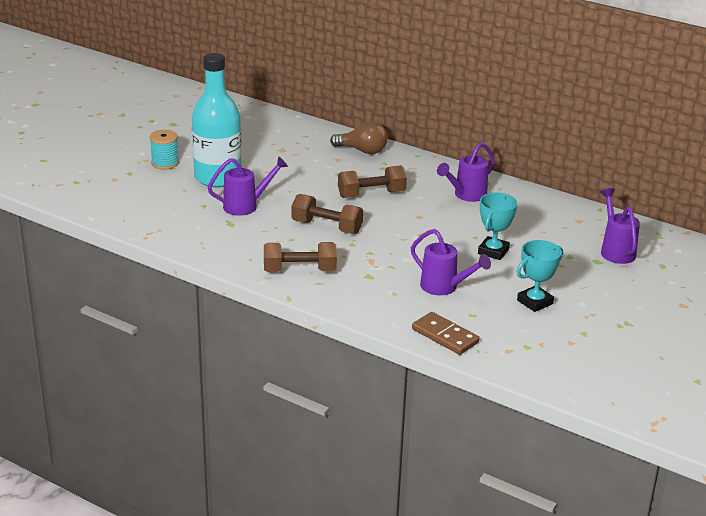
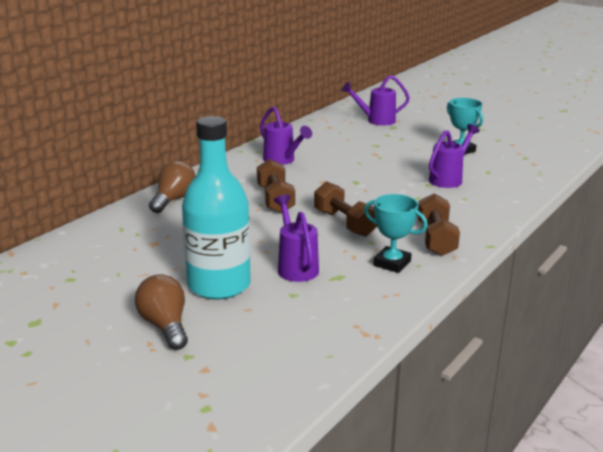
camera: 85 degrees left, 5 degrees down
turquoise spool [150,130,179,170] -> brown light bulb [135,274,188,350]
brown dumbbell [292,194,363,234] -> brown dumbbell turned 60 degrees counterclockwise [314,181,377,237]
brown domino [412,312,480,355] -> none
turquoise trophy [478,193,517,260] -> turquoise trophy moved to [364,194,428,273]

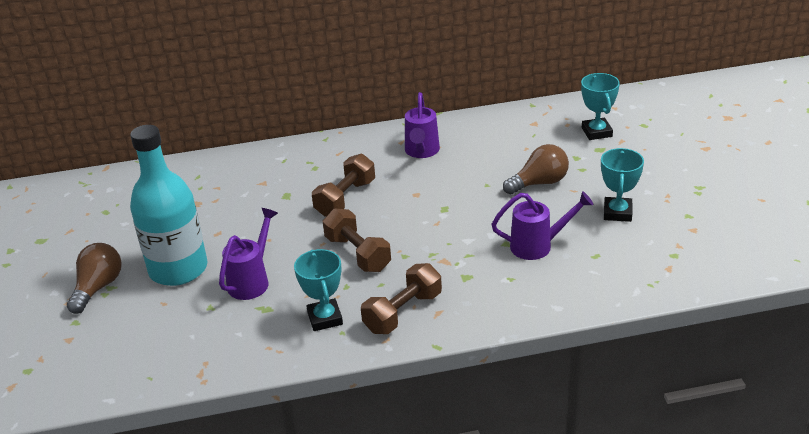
camera: 45 degrees right, 10 degrees up
brown light bulb [149,161,195,213] -> brown light bulb moved to [503,144,569,194]
brown dumbbell [314,181,377,237] -> brown dumbbell turned 45 degrees counterclockwise [323,208,391,272]
purple watering can [341,75,410,125] -> turquoise trophy [581,73,620,140]

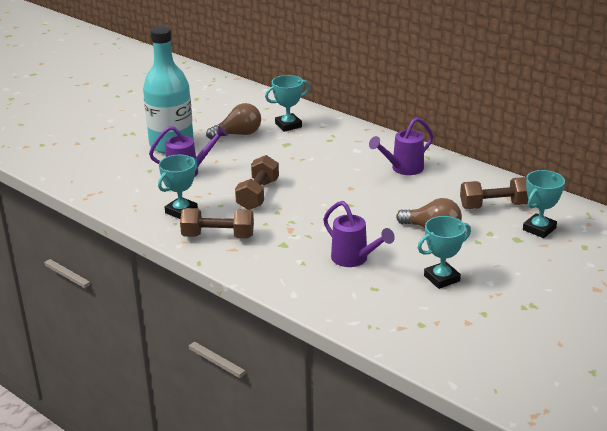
camera: 50 degrees right, 5 degrees down
brown light bulb [67,243,122,314] -> brown light bulb moved to [206,103,261,140]
brown dumbbell [312,154,375,217] -> brown dumbbell moved to [460,177,528,209]
none -> turquoise trophy [265,75,310,132]

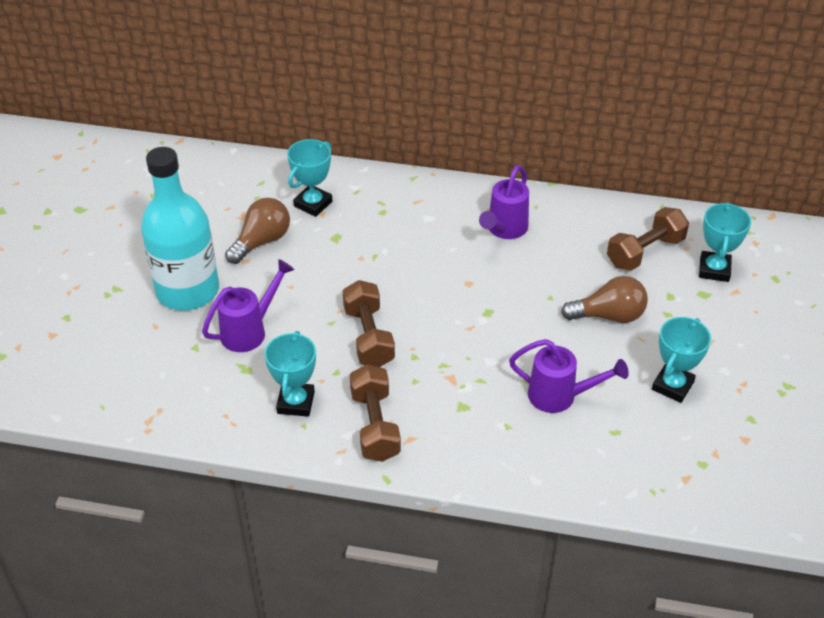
camera: 30 degrees left, 15 degrees up
brown dumbbell [180,208,254,238] -> brown dumbbell turned 75 degrees counterclockwise [350,364,401,462]

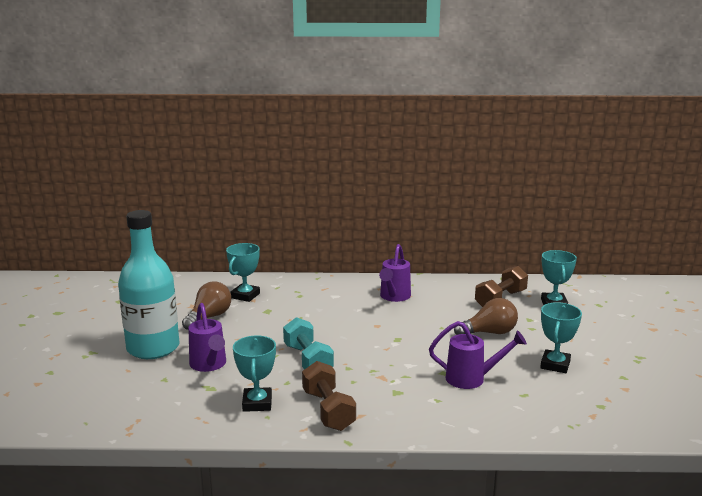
camera: 10 degrees left, 25 degrees down
purple watering can [202,259,294,352] -> purple watering can turned 120 degrees clockwise [188,303,226,372]
brown dumbbell [343,280,395,367] -> turquoise dumbbell [283,317,334,370]

